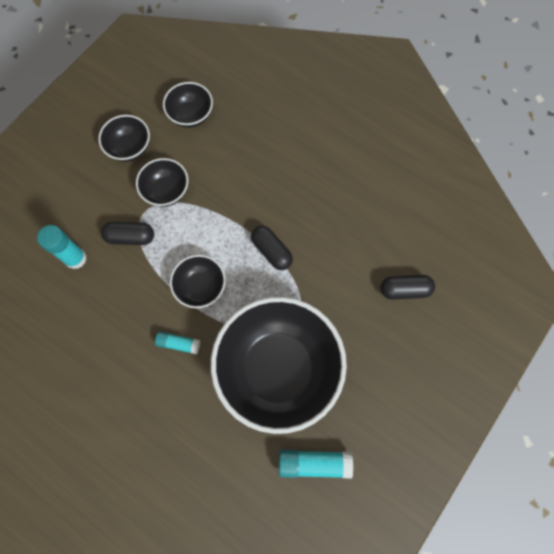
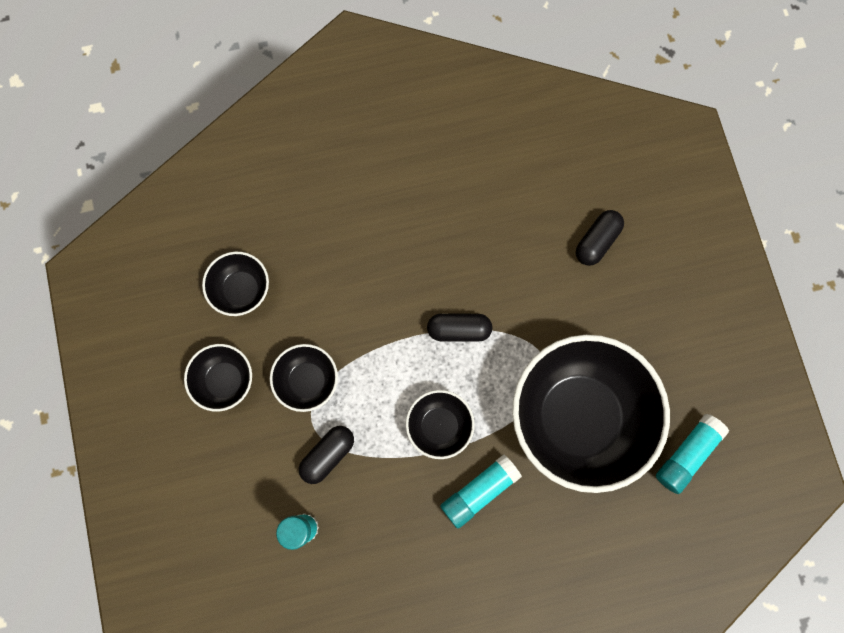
camera: 50 degrees left, 5 degrees up
turquoise glue stick [155,331,200,354] -> turquoise glue stick [440,454,522,529], size x1.58

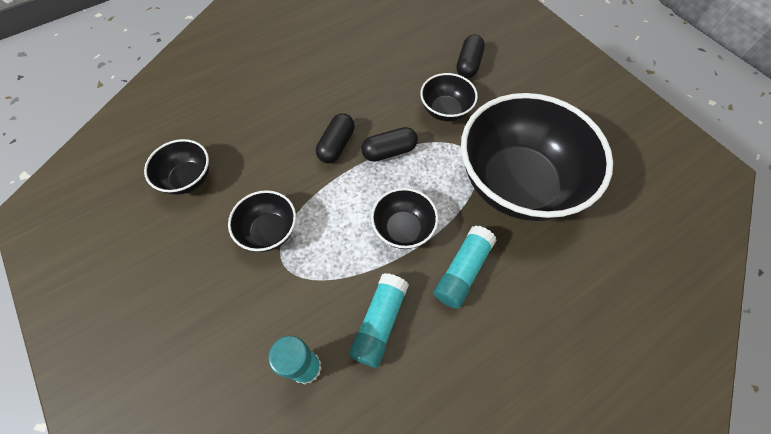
camera: 20 degrees left, 15 degrees down
black bowl [184,344,252,411] -> black bowl moved to [420,73,478,122]
black capsule [299,426,354,484] -> black capsule moved to [316,113,355,163]
turquoise glue stick [656,414,729,494] -> turquoise glue stick moved to [349,273,409,368]

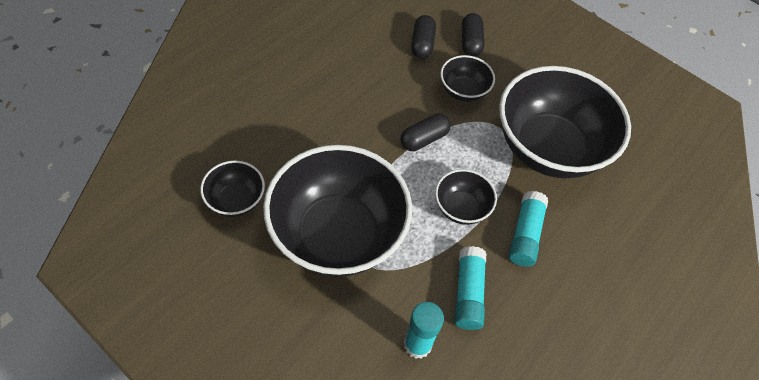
camera: 20 degrees left, 5 degrees down
black bowl [228,190,296,252] -> black bowl [263,145,412,277], size x2.19
black capsule [316,113,355,163] -> black capsule moved to [411,15,436,59]

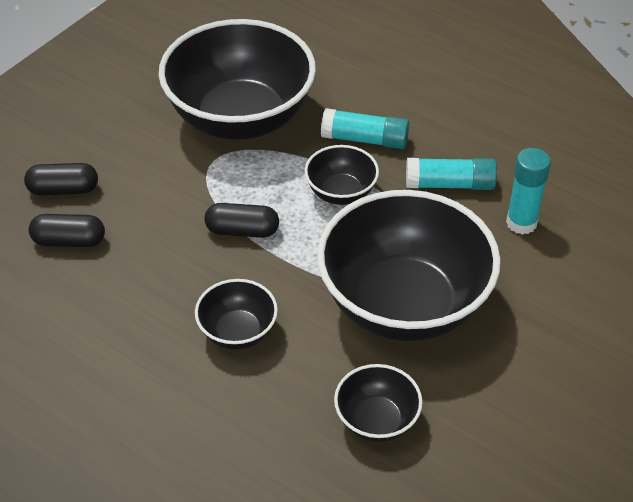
camera: 90 degrees left, 10 degrees down
black capsule [400,113,451,151] -> black capsule turned 45 degrees counterclockwise [204,203,279,238]
black bowl [440,55,495,102] -> black bowl moved to [195,279,278,350]

